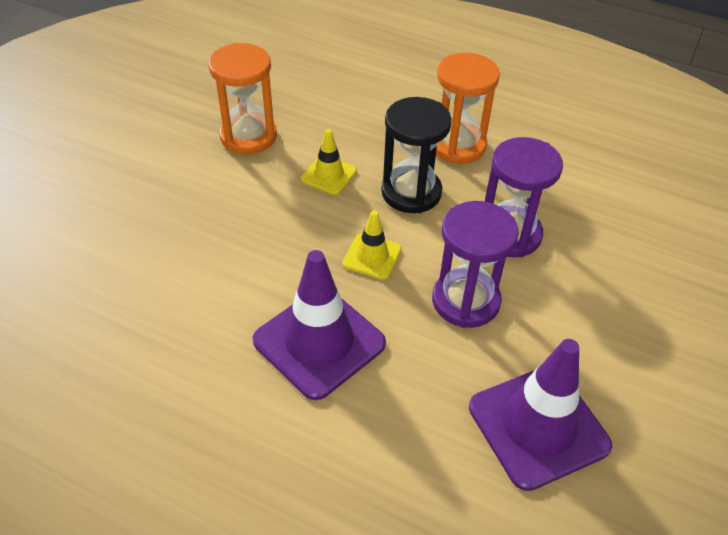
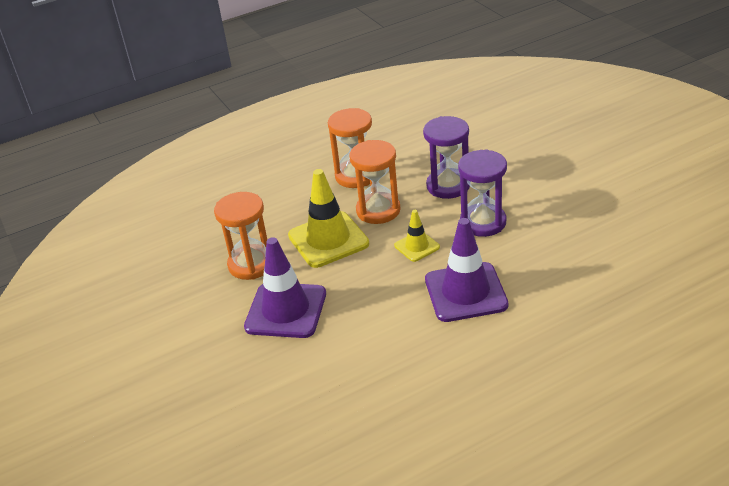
camera: 50 degrees left, 10 degrees down
yellow traffic cone [301,129,357,195] -> yellow traffic cone [288,169,369,268], size x1.90
black hourglass [381,97,452,213] -> orange hourglass [349,140,401,224]
purple traffic cone [469,339,612,491] -> purple traffic cone moved to [244,237,326,338]

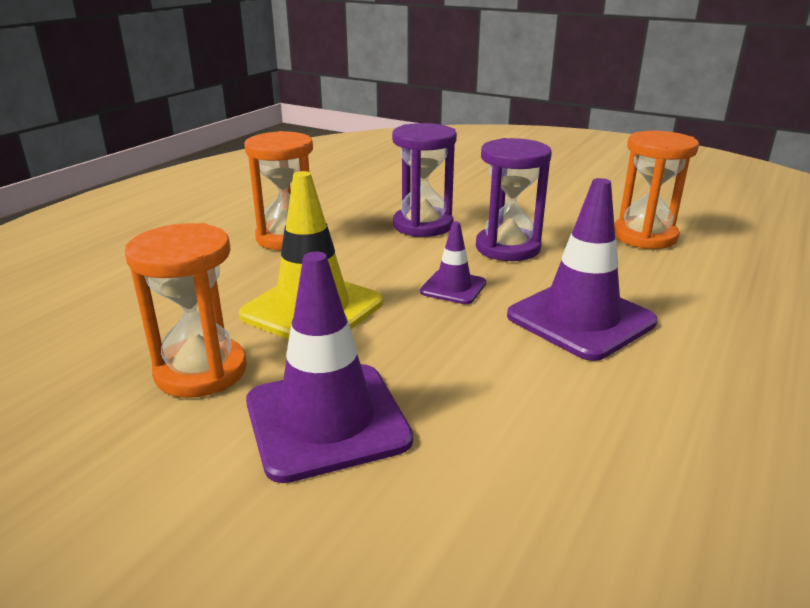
camera: 35 degrees left, 10 degrees down
orange hourglass [349,140,401,224] -> orange hourglass moved to [614,131,699,249]
yellow traffic cone [394,210,440,262] -> purple traffic cone [420,222,486,304]

